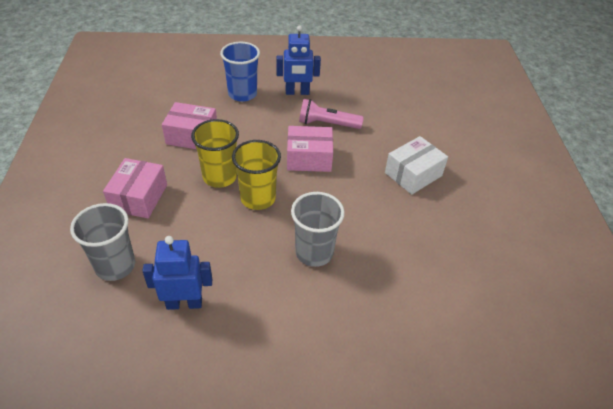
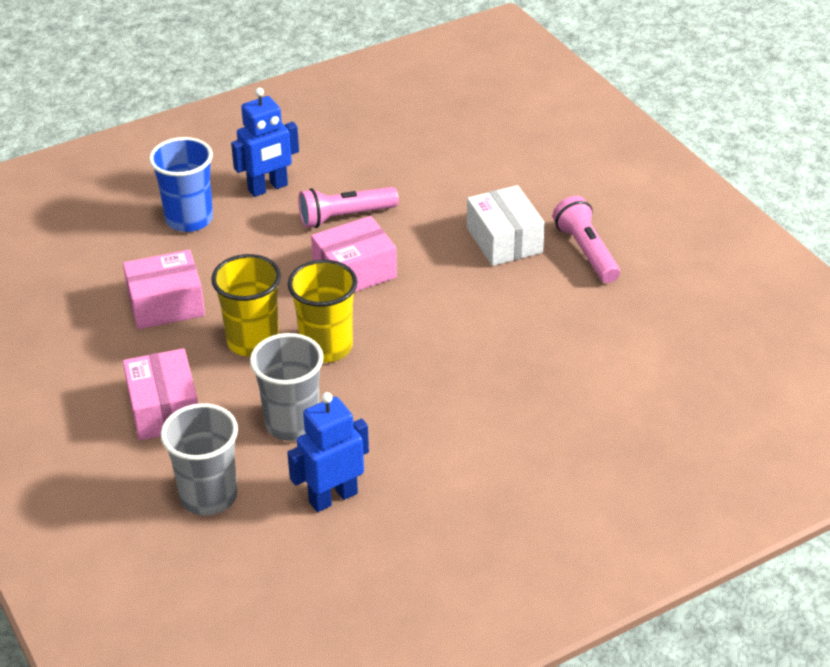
camera: 25 degrees left, 5 degrees down
grey cup [291,192,345,267] -> grey cup moved to [250,333,324,441]
white box [385,136,448,195] -> white box turned 45 degrees counterclockwise [467,185,545,266]
none -> pink flashlight [553,196,620,283]

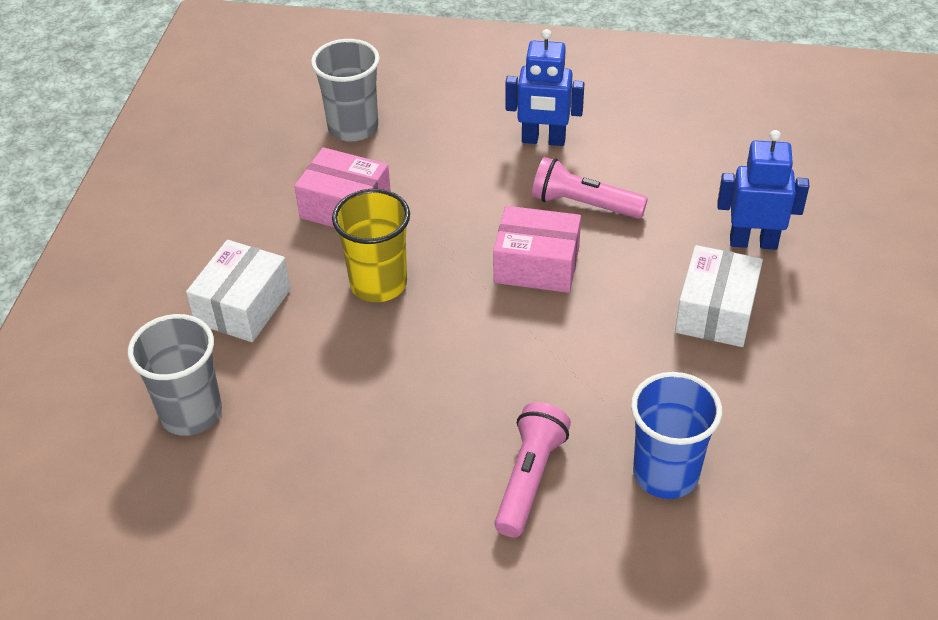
camera: 40 degrees right, 5 degrees up
pink box [123,348,198,440] -> white box [186,240,291,342]
blue cup [149,137,213,232] -> blue cup moved to [631,372,722,499]
grey cup [250,333,324,441] -> grey cup moved to [311,39,380,142]
blue robot [287,392,369,512] -> blue robot moved to [717,130,809,250]
yellow cup [288,259,357,363] -> none
pink flashlight [553,196,620,283] -> pink flashlight moved to [494,402,571,537]

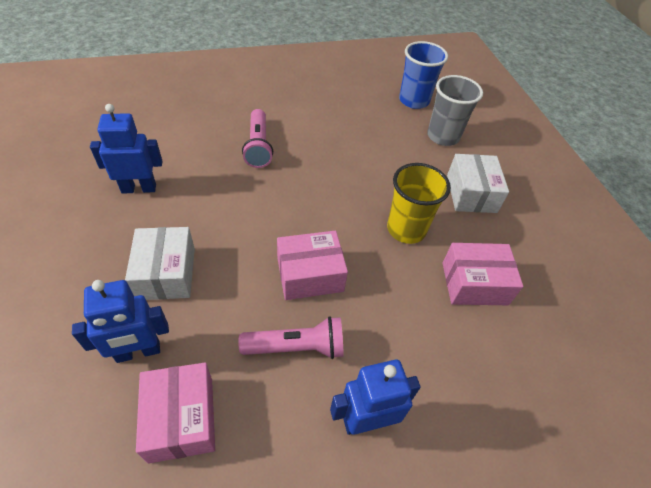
camera: 150 degrees right, 5 degrees up
grey cup [311,39,380,142] -> none
blue cup [631,372,722,499] -> blue cup moved to [399,41,448,109]
none -> blue robot [90,104,162,194]
none -> pink box [136,363,215,464]

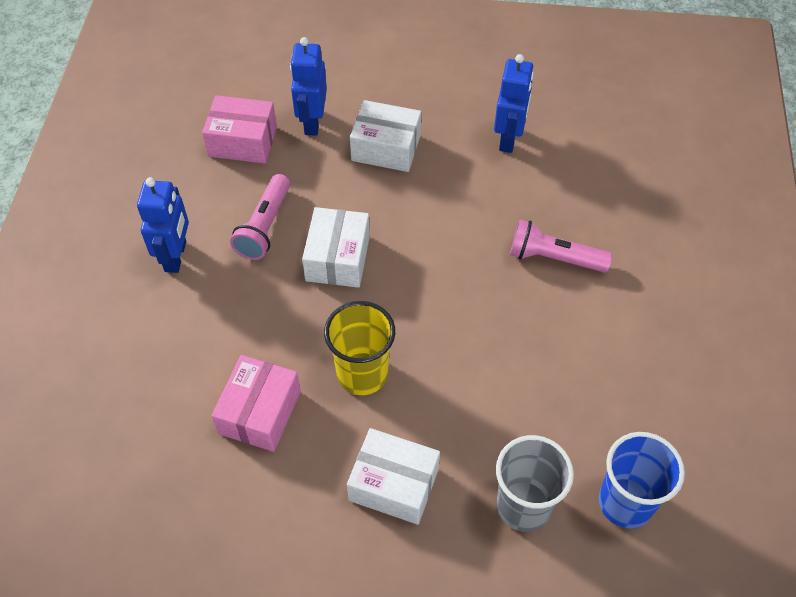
camera: 115 degrees right, 5 degrees up
pink box [277,231,348,300] -> white box [302,207,370,288]

